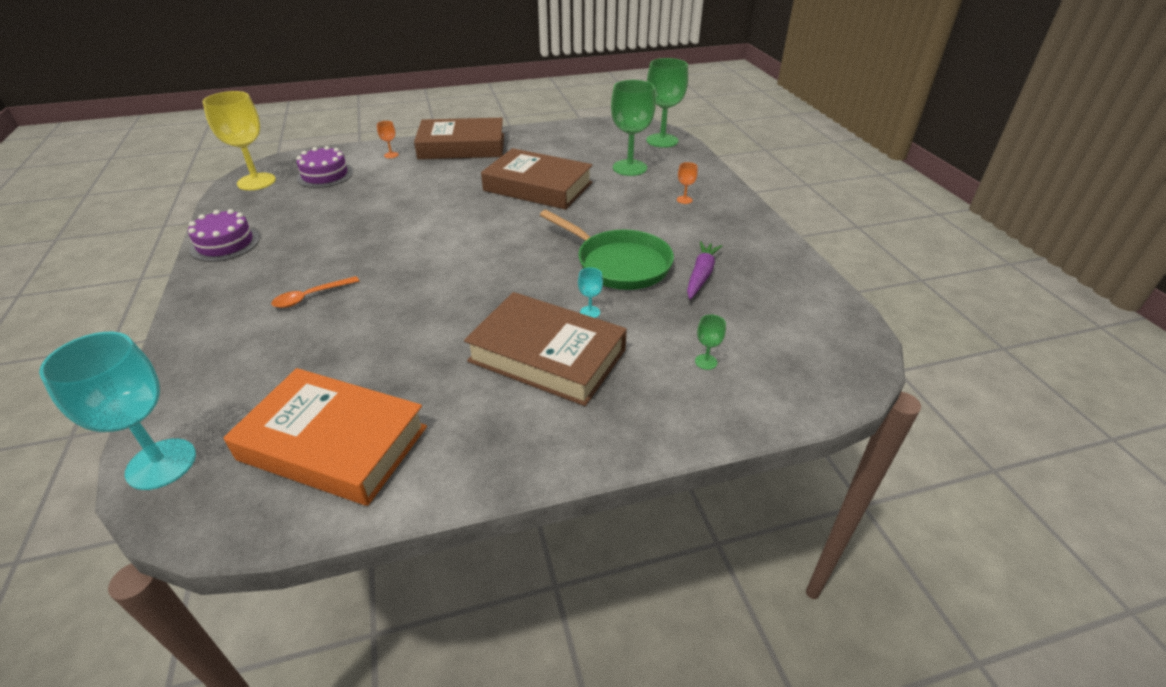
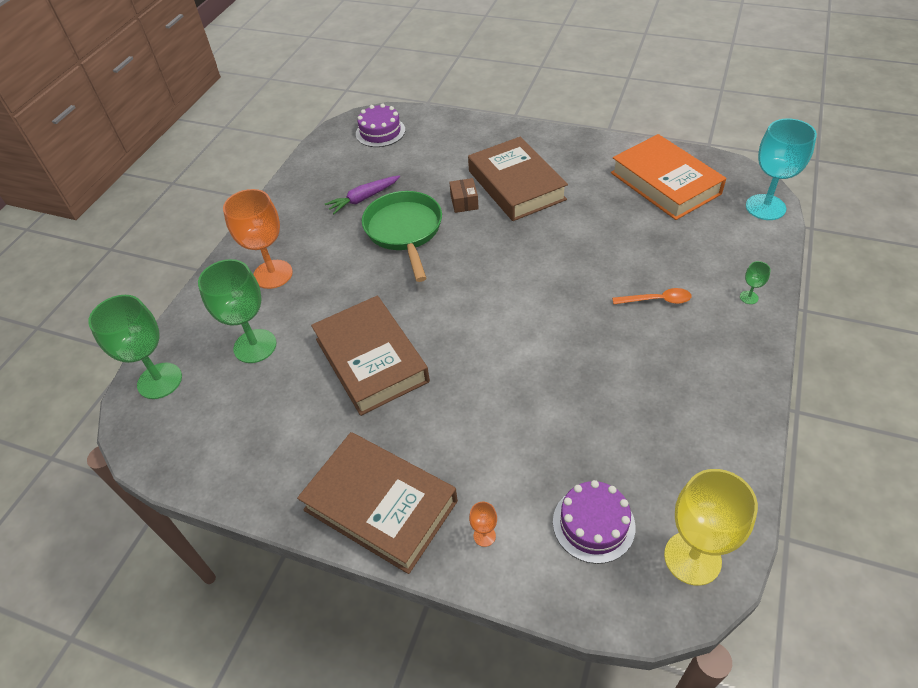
camera: 140 degrees left, 10 degrees up
purple cake [188,209,260,262] -> purple cake moved to [356,104,405,147]
turquoise goblet [578,267,603,318] -> brown box [449,178,479,213]
orange goblet [677,162,698,204] -> orange goblet [223,189,293,289], size x2.39
green goblet [695,315,726,370] -> green goblet moved to [740,261,771,304]

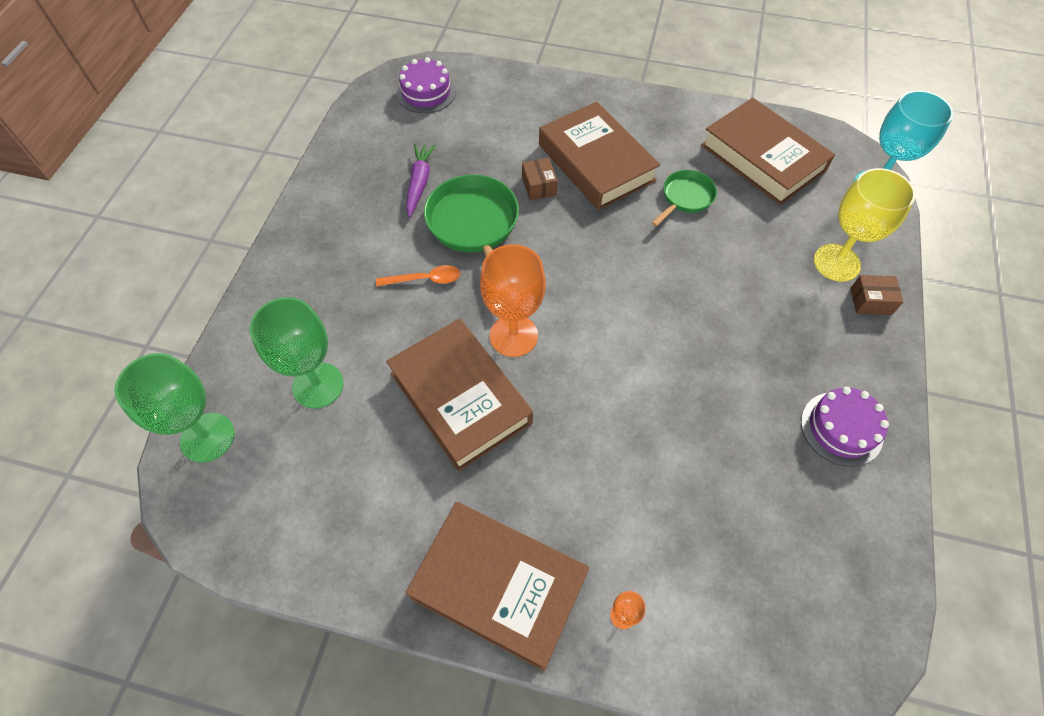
camera: 10 degrees left, 10 degrees up
orange goblet [223,189,293,289] -> orange goblet moved to [480,244,546,357]
purple carrot [325,175,400,214] -> purple carrot turned 135 degrees clockwise [406,144,436,218]
purple cake [553,480,635,564] -> purple cake moved to [801,387,889,467]
orange book [611,134,726,220] -> brown book [701,98,835,205]
orange spoon [612,288,691,305] -> orange spoon moved to [376,265,460,287]
yellow goblet [664,469,758,586] -> yellow goblet moved to [814,168,916,282]
green goblet [740,261,771,304] -> brown box [850,275,903,315]
none -> green pan [652,170,717,226]

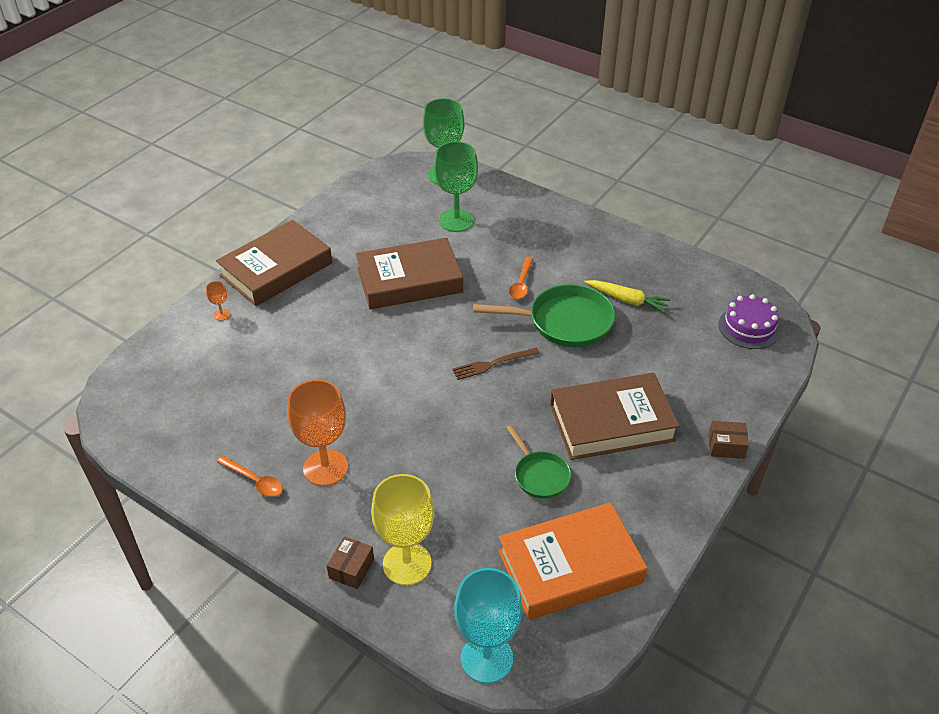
camera: 110 degrees right, 15 degrees down
purple carrot [406,144,436,218] -> yellow carrot [584,280,671,313]
orange goblet [480,244,546,357] -> orange goblet moved to [287,380,348,486]
brown box [522,157,558,200] -> brown box moved to [708,421,749,459]
brown book [701,98,835,205] -> orange book [498,502,648,620]
purple cake [801,387,889,467] -> orange spoon [217,456,283,497]
none -> brown fork [452,347,540,380]

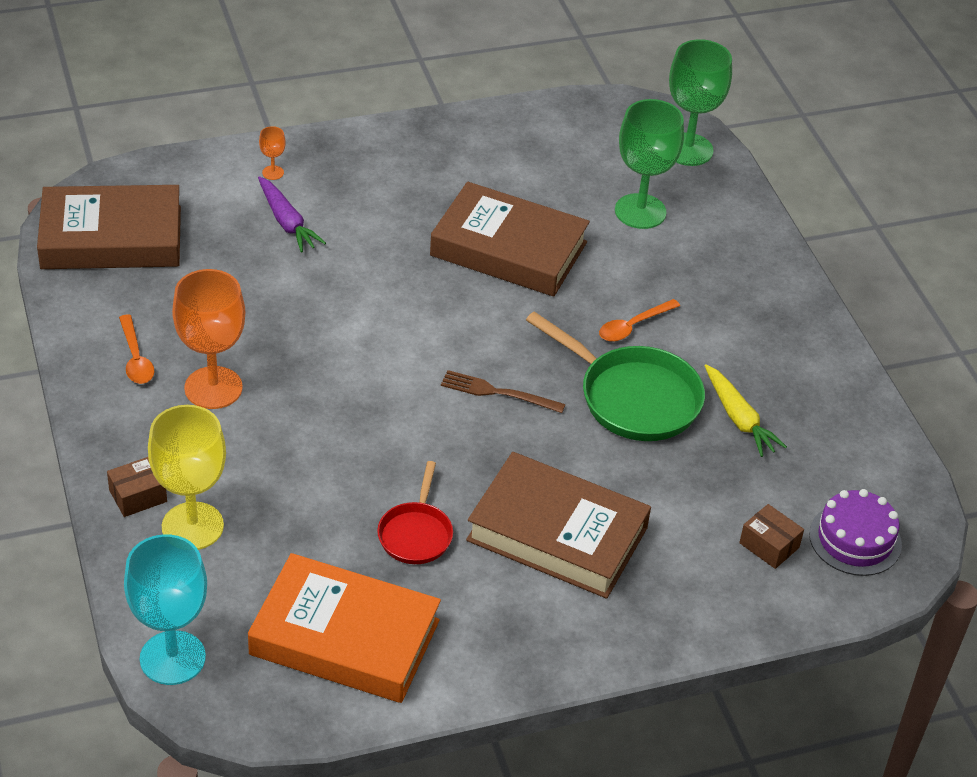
camera: 35 degrees right, 0 degrees up
brown book [216,220,332,306] -> brown book moved to [37,185,181,269]
green pan [506,425,571,499] -> red pan [377,461,453,564]
brown box [708,421,749,459] -> brown box moved to [739,504,804,569]
none -> purple carrot [258,176,326,253]

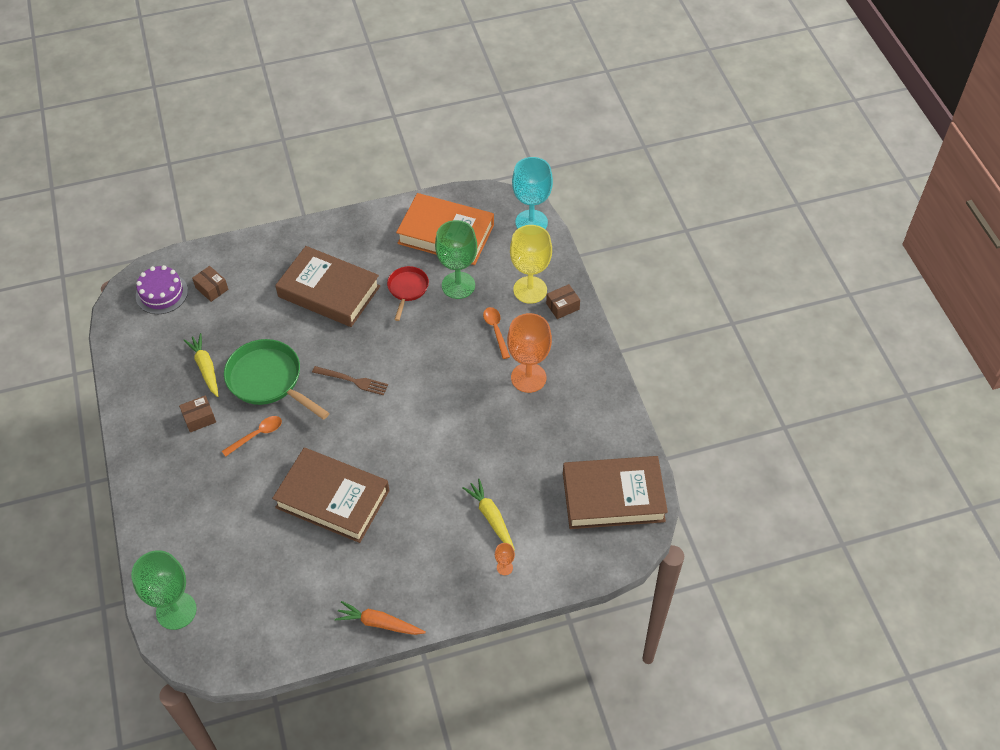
camera: 175 degrees left, 10 degrees up
orange spoon [119,315,154,384] -> orange spoon moved to [483,307,510,359]
purple carrot [258,176,326,253] -> yellow carrot [462,479,515,551]
green goblet [615,99,684,229] -> green goblet moved to [435,220,477,299]
none -> brown box [179,395,216,432]
none -> orange carrot [335,601,426,635]

